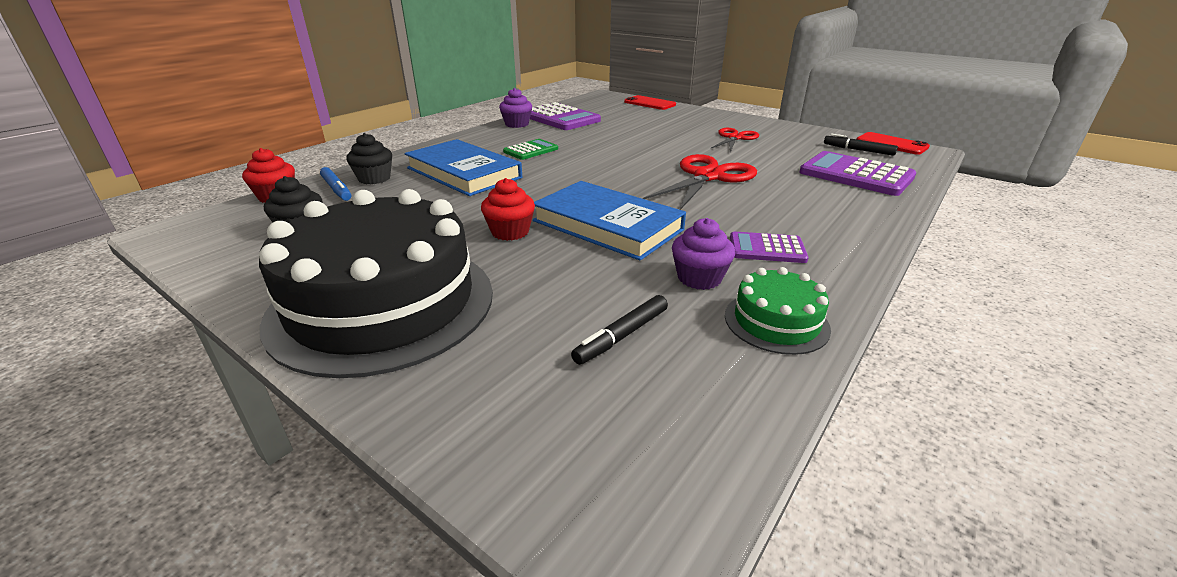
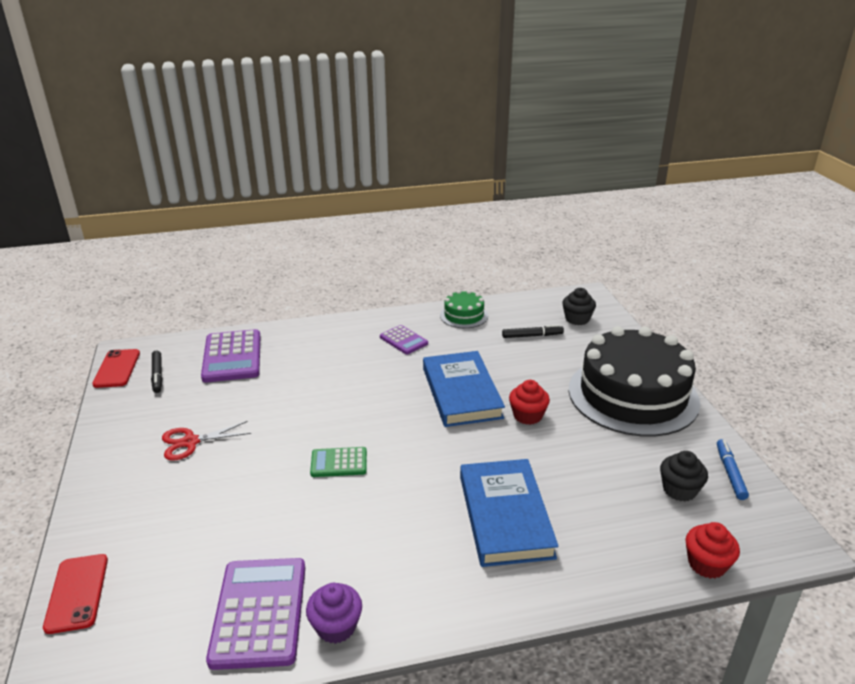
camera: 140 degrees left, 0 degrees up
blue marker [320,167,351,201] -> blue marker moved to [717,439,749,500]
black cupcake [346,133,392,185] -> black cupcake moved to [562,288,596,325]
green calculator [503,139,558,160] -> green calculator moved to [310,447,367,477]
red scissors [643,154,757,210] -> none
purple cupcake [672,218,735,290] -> none

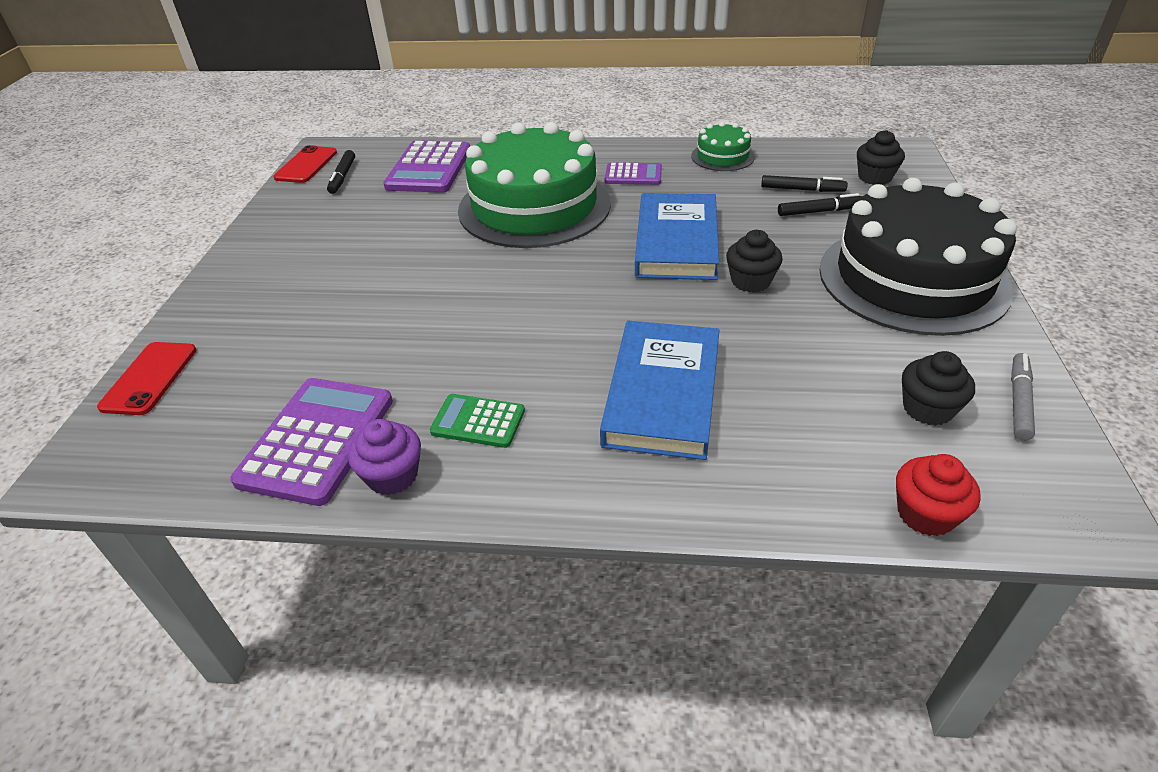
camera: 20 degrees right, 10 degrees up
red scissors [162,421,251,461] -> none
green calculator [310,447,367,477] -> green calculator moved to [430,394,525,448]
purple calculator [380,325,428,354] -> purple calculator turned 60 degrees counterclockwise [605,162,662,185]
red cupcake [509,380,550,425] -> black cupcake [726,230,783,292]
blue marker [717,439,749,500] -> grey marker [1011,353,1035,441]
none -> green cake [458,122,611,248]
none -> black marker [778,193,862,216]

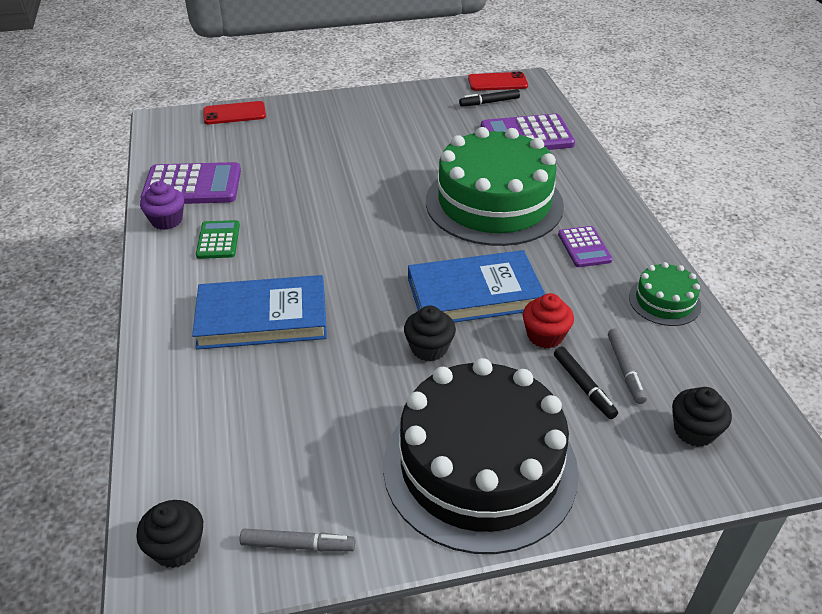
camera: 70 degrees right, 0 degrees up
black marker [761,175,848,192] -> grey marker [608,328,647,404]
red cupcake [896,454,981,536] -> red cupcake moved to [523,293,574,349]
black cupcake [902,351,975,426] -> black cupcake moved to [136,500,203,568]

